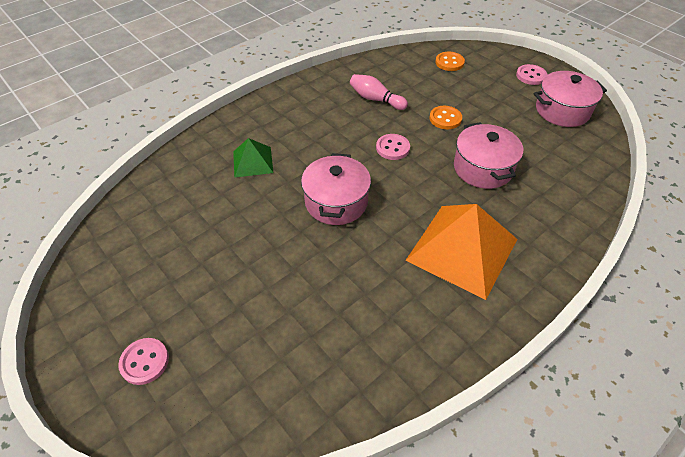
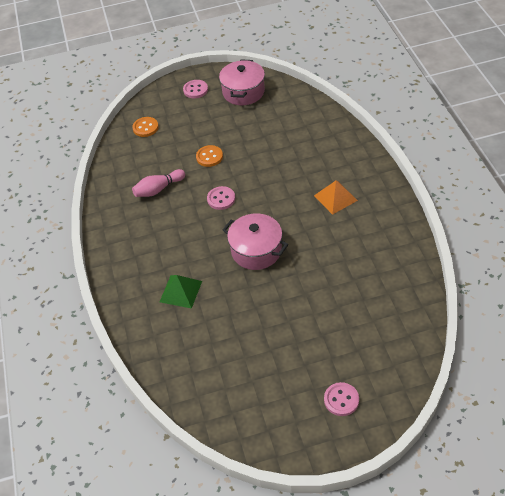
camera: 60 degrees left, 0 degrees up
orange pyramid [405,204,517,300] -> orange pyramid [314,181,358,215], size x0.52
pink pot [454,122,523,189] -> none

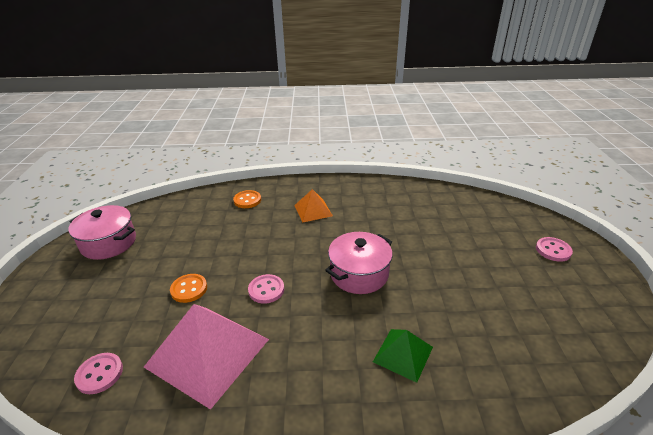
camera: 80 degrees left, 15 degrees down
orange button [132,117,159,137] -> orange button moved to [233,190,261,208]
pink bowling pin [132,169,185,197] -> pink pyramid [144,304,269,410]
pink button [183,80,208,98] -> pink button moved to [74,353,123,394]

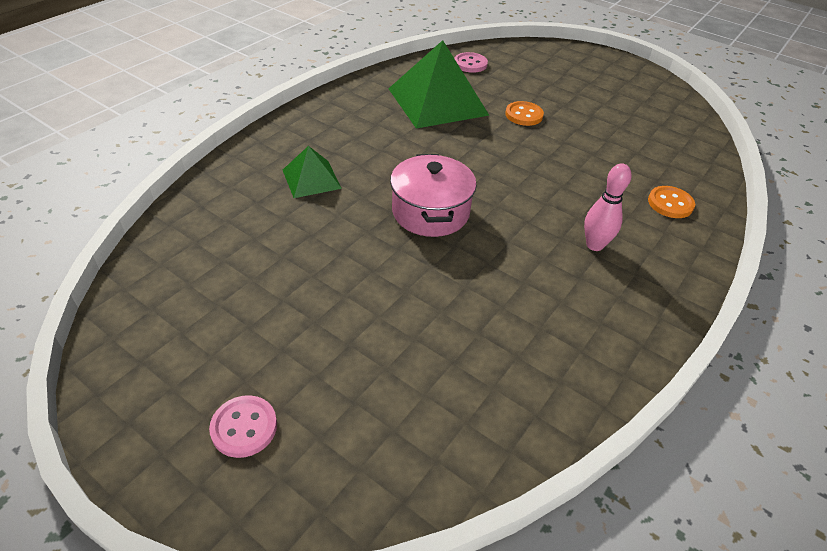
camera: 125 degrees right, 10 degrees up
pink pot [68,205,136,260] -> none
pink pyramid [144,304,269,410] -> green pyramid [388,40,489,129]
pink button [248,274,284,304] -> none
orange pyramid [294,189,333,223] -> pink bowling pin [584,163,632,251]

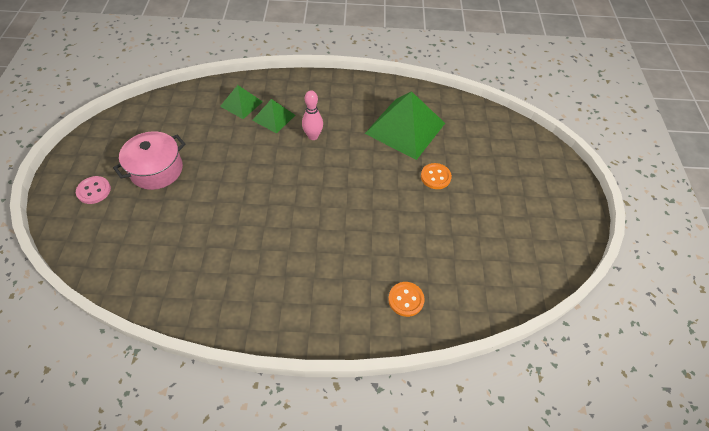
camera: 55 degrees right, 10 degrees up
pink pot [390,154,477,237] -> pink pot moved to [113,131,186,190]
pink button [454,52,488,73] -> none
pink bowling pin [584,163,632,251] -> pink bowling pin moved to [302,90,323,140]
none -> green pyramid [220,85,263,119]

